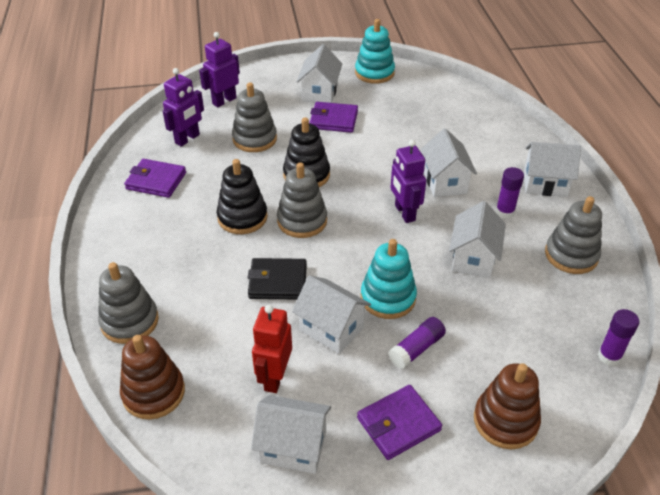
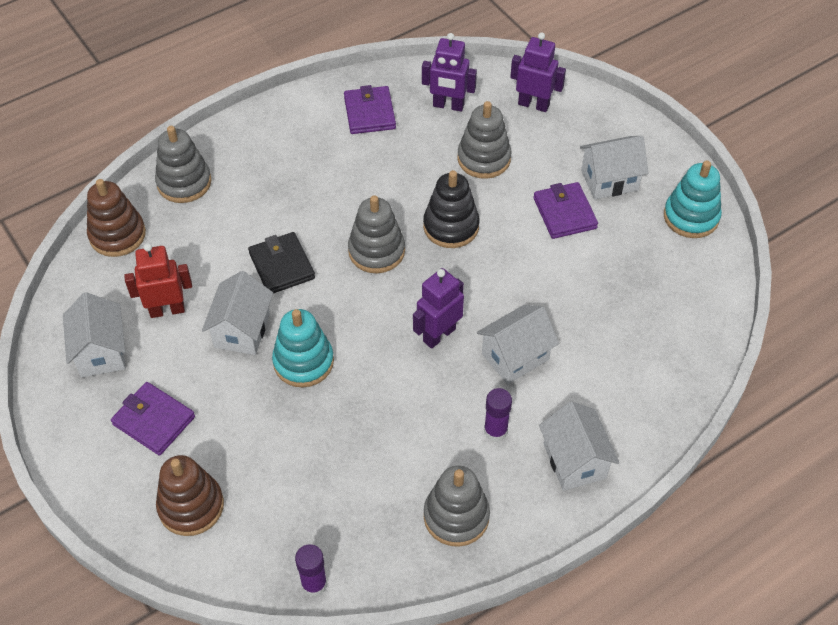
camera: 65 degrees right, 10 degrees up
black stacking toy [217,159,268,234] -> none
purple glue stick [389,317,446,369] -> none
white house [449,201,506,278] -> none

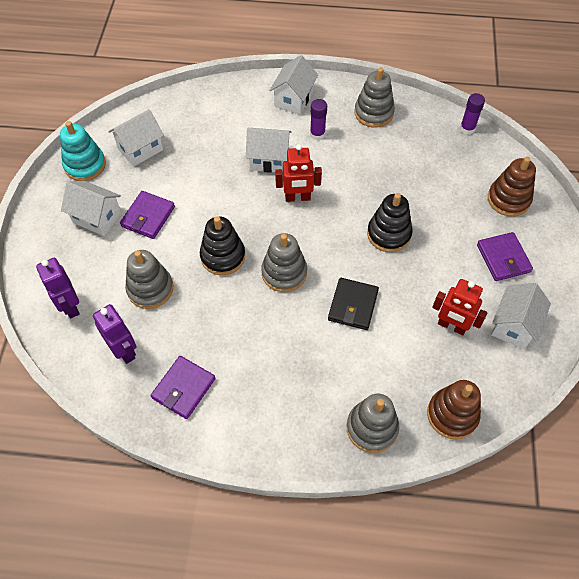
camera: 140 degrees left, 5 degrees up
white house [202,271,273,355] -> white house moved to [108,109,164,167]
turquoise stacking toy [272,309,334,387] -> black stacking toy [367,193,413,252]
purple robot [413,268,464,349] -> red robot [275,144,322,202]

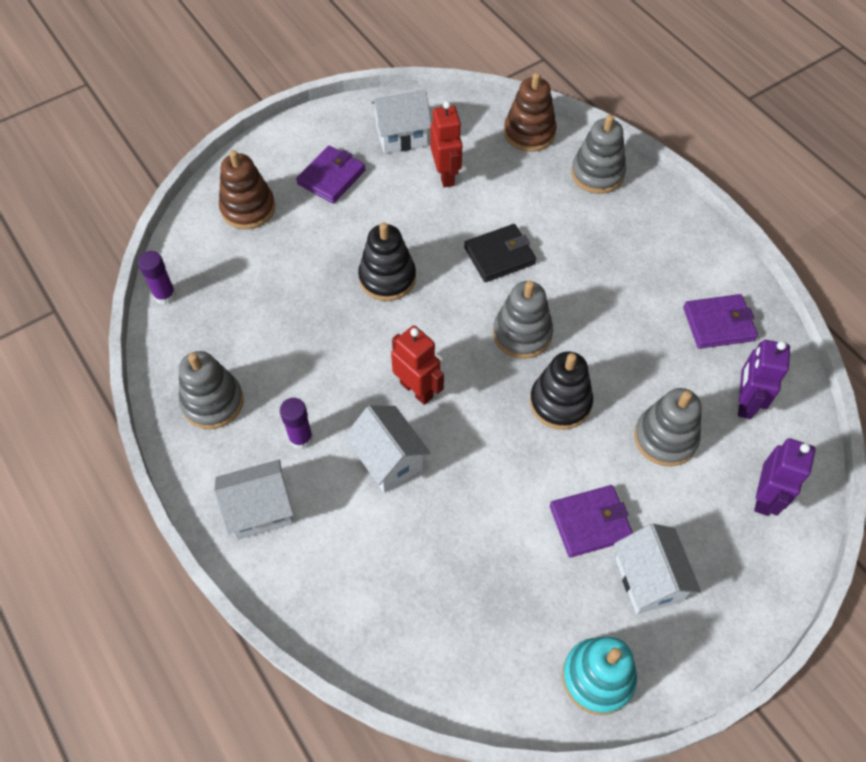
camera: 130 degrees left, 0 degrees up
white house [108,109,164,167] -> none

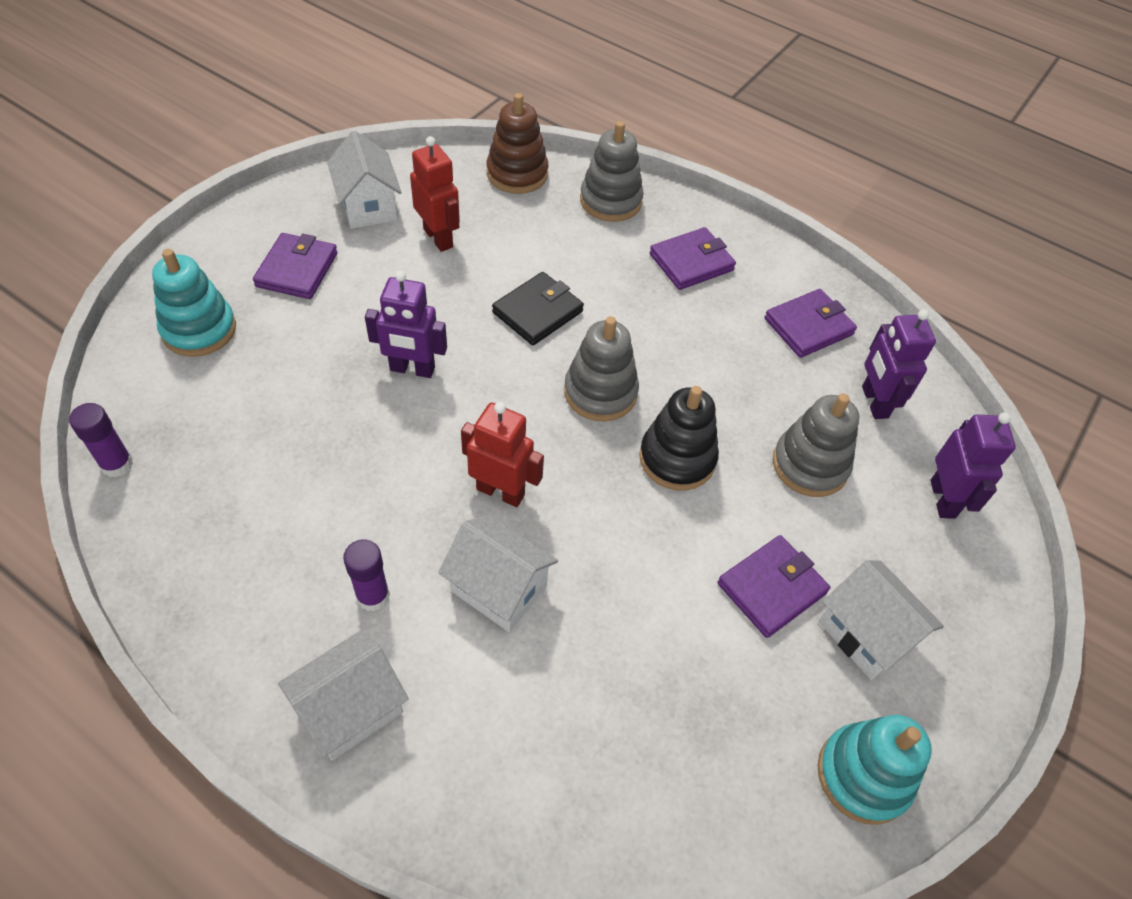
camera: 25 degrees left, 5 degrees down
grey stacking toy [179,351,244,429] -> none
brown stacking toy [219,150,275,229] -> turquoise stacking toy [152,249,236,357]
black stacking toy [358,222,416,301] -> purple robot [365,271,447,378]
white house [371,90,431,154] -> white house turned 75 degrees counterclockwise [327,131,402,229]
none -> purple wallet [650,227,736,290]

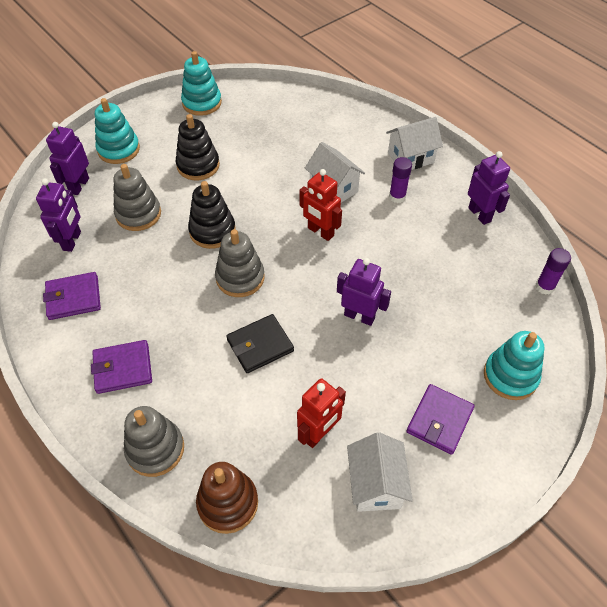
camera: 160 degrees left, 0 degrees up
red robot [410,136,460,252] -> red robot turned 120 degrees counterclockwise [297,378,346,448]
purple wallet [718,535,830,638] -> black stacking toy [176,114,220,180]
white house [819,560,944,680] -> none
none -> turquoise stacking toy [95,98,140,164]
none -> purple robot [468,151,510,225]

